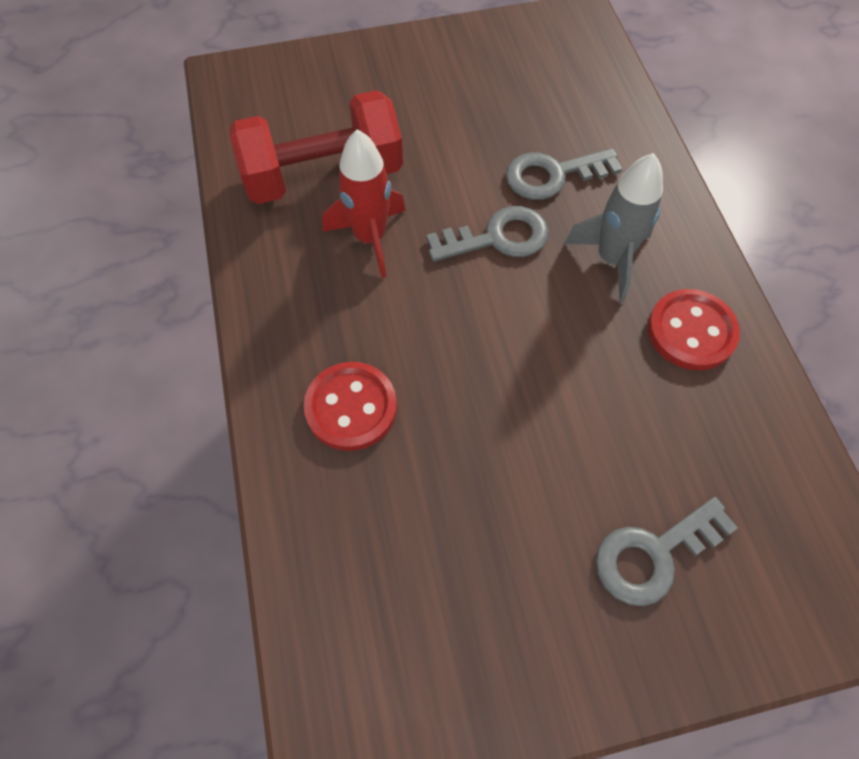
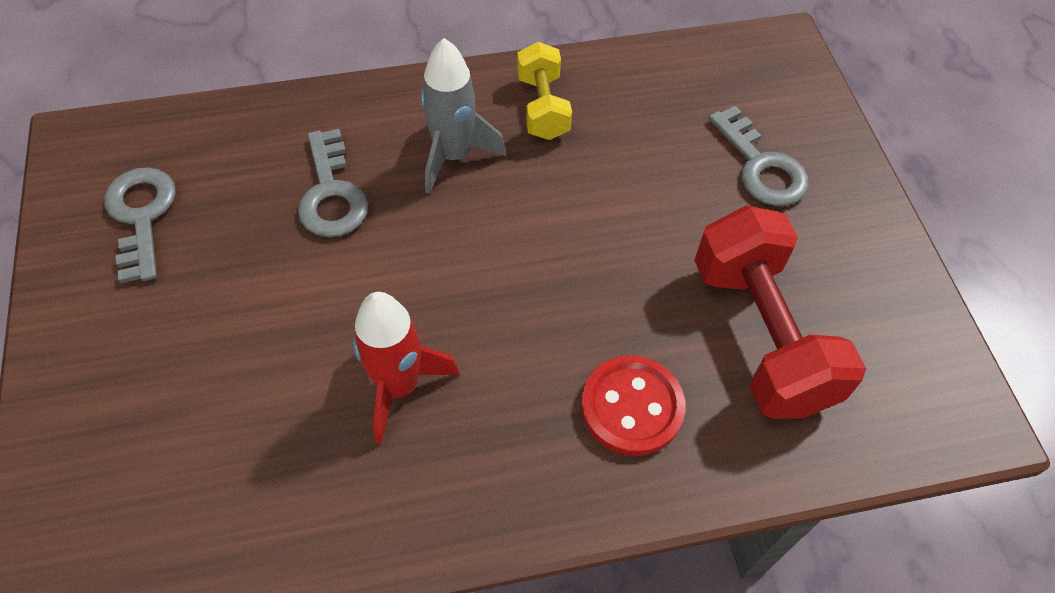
camera: 90 degrees left, 5 degrees down
red dumbbell [229,90,403,204] -> red dumbbell moved to [694,205,866,419]
grey key [426,206,549,262] -> grey key moved to [104,167,176,283]
red button [648,289,740,370] -> yellow dumbbell [517,42,572,140]

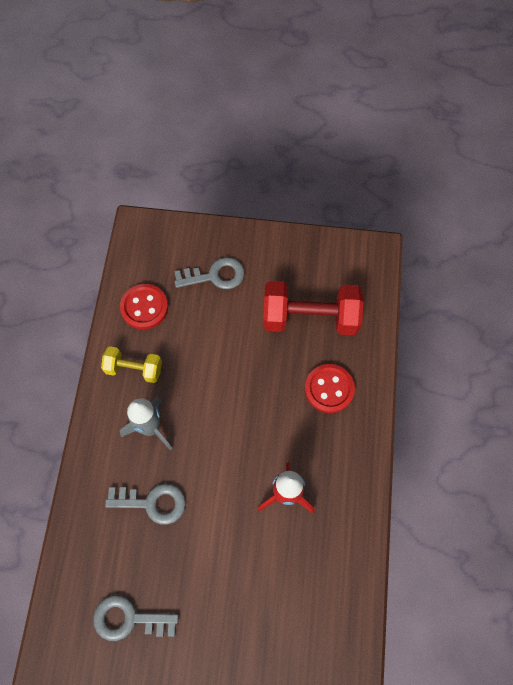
camera: 70 degrees left, 10 degrees up
none -> red button [120,284,168,330]

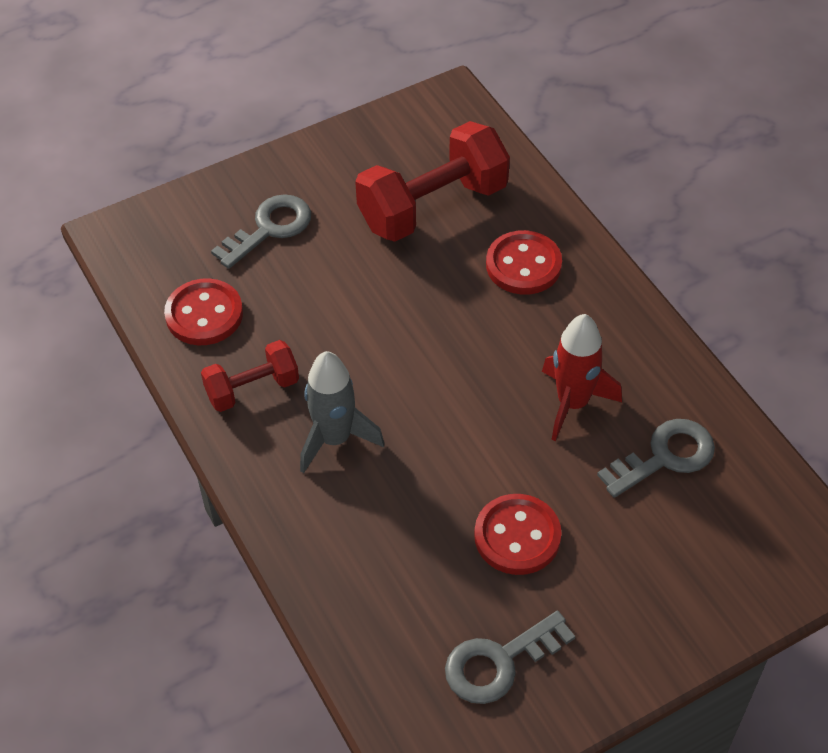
camera: 35 degrees left, 15 degrees down
yellow dumbbell [101,346,162,383] -> red dumbbell [201,340,299,412]
grey key [105,484,186,525] -> grey key moved to [597,419,715,498]
none -> red button [474,494,562,575]

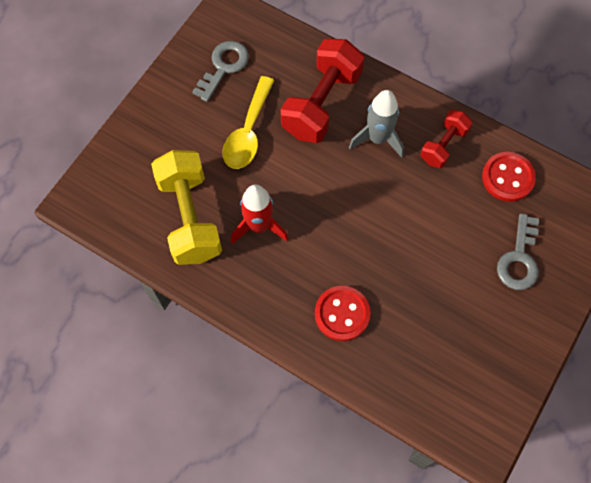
camera: 150 degrees right, 15 degrees up
red dumbbell [355,121,510,242] -> red dumbbell moved to [280,38,364,143]
red button [474,494,562,575] -> yellow spoon [223,76,275,169]
grey key [597,419,715,498] -> yellow dumbbell [151,150,222,265]

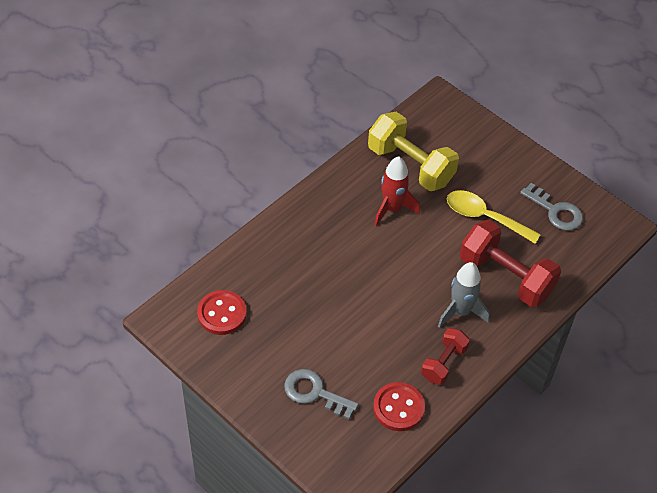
camera: 100 degrees right, 15 degrees down
yellow dumbbell [151,150,222,265] -> yellow dumbbell turned 45 degrees clockwise [368,112,459,191]
red button [315,286,371,341] -> red button moved to [197,290,247,335]
red dumbbell [420,110,472,168] -> red dumbbell turned 75 degrees clockwise [421,328,470,385]

